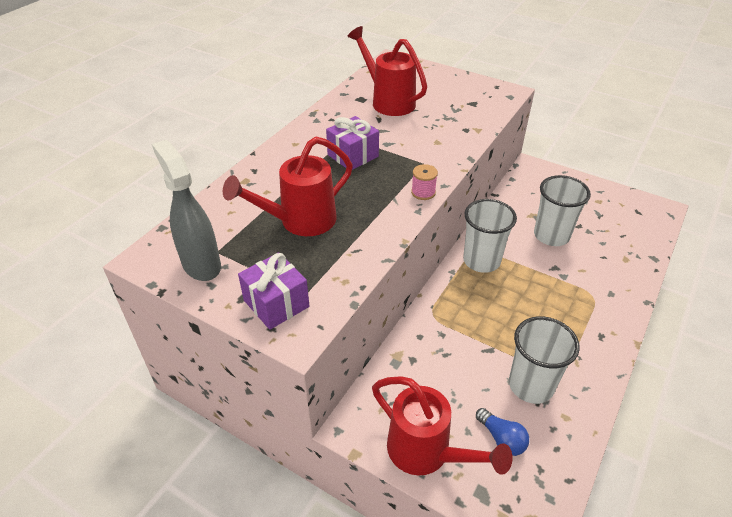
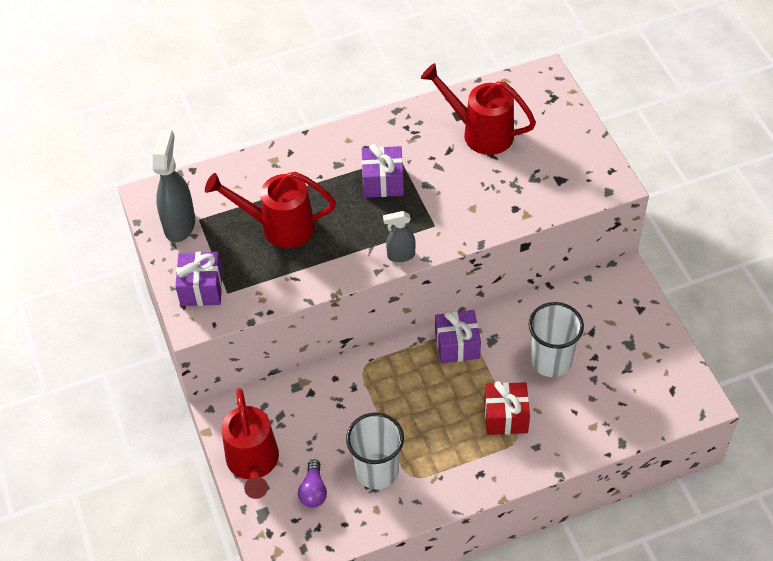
camera: 40 degrees right, 10 degrees up
red watering can [347,26,427,116] -> red watering can turned 60 degrees counterclockwise [421,63,536,155]
pink spool [411,164,438,200] -> grey spray bottle [383,211,416,262]
white cup [463,199,517,273] -> purple gift [435,310,481,364]
blue light bulb [476,408,529,456] -> purple light bulb [298,459,327,508]
none -> red gift [484,381,530,435]

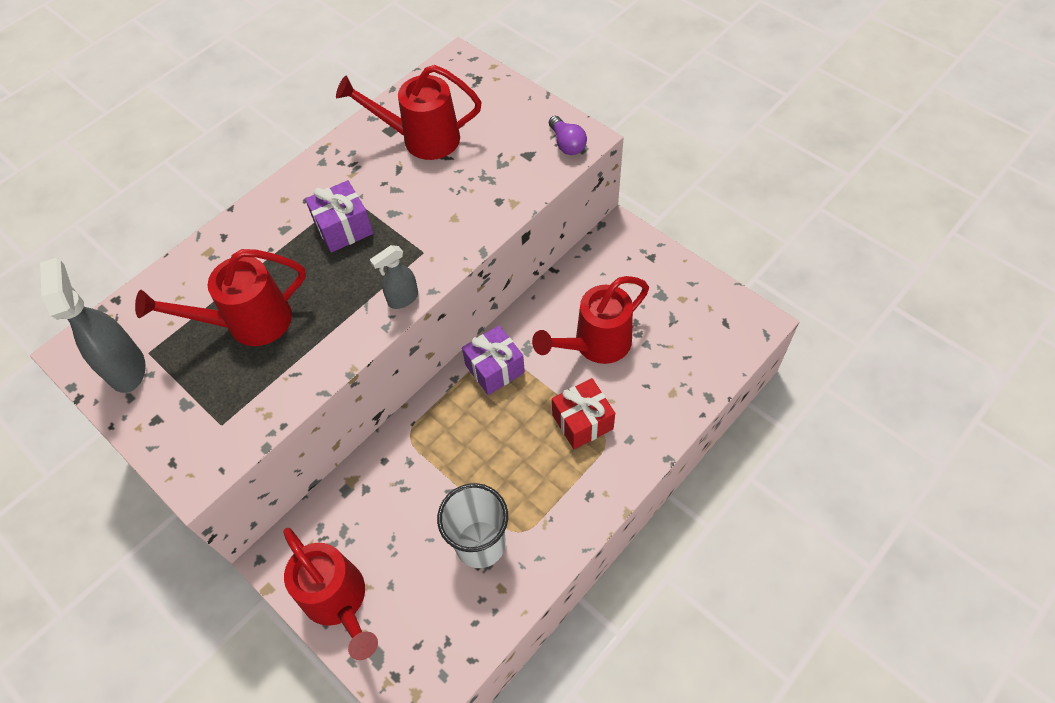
camera: 25 degrees left, 5 degrees up
purple gift [175,252,223,306] -> none
purple light bulb [298,459,327,508] -> purple light bulb moved to [549,116,587,155]
white cup [528,302,584,377] -> red watering can [532,276,649,364]

